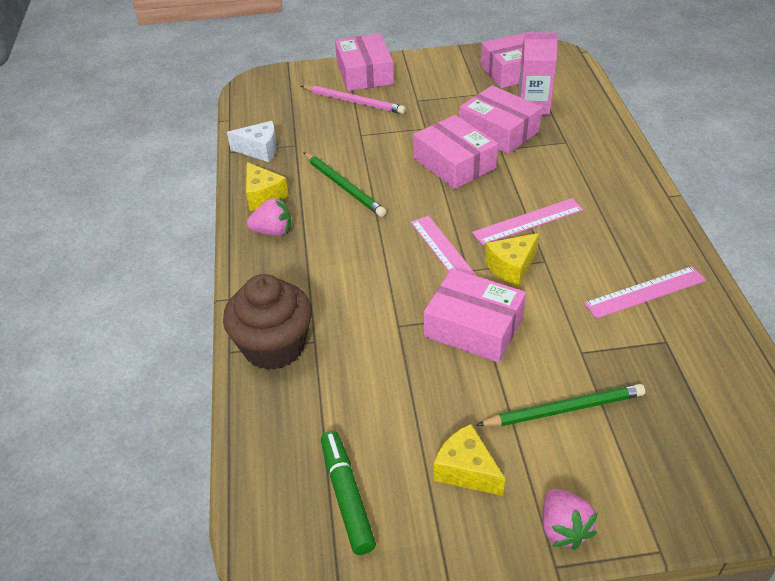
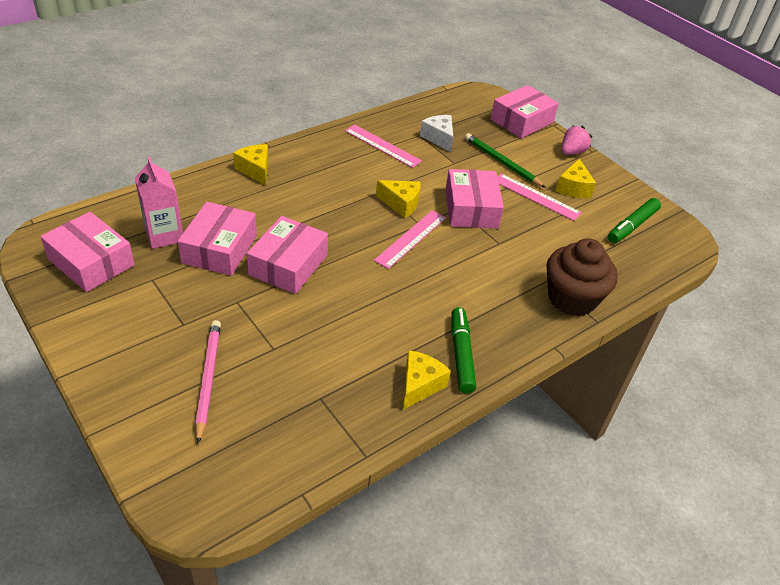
camera: 125 degrees left, 0 degrees up
white cheese [227,121,277,162] -> white cheese moved to [420,115,453,152]
pink strawberry [247,198,291,236] -> green marker [452,307,476,394]
green pencil [303,152,386,217] -> none
pink box [335,34,394,91] -> pink box moved to [491,85,559,138]
pink ruler [472,198,583,245] -> pink ruler moved to [497,174,582,221]
none -> yellow cheese [233,144,268,185]

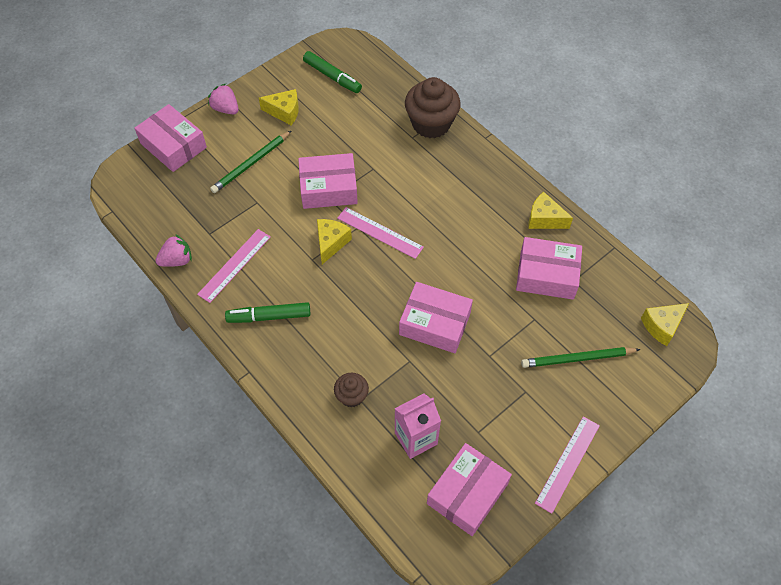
camera: 90 degrees left, 15 degrees up
pink box [178,202,257,276] -> pink box moved to [516,237,582,300]
pink pencil [195,320,221,444] -> green pencil [521,347,641,368]
yellow cheese [233,144,268,185] -> yellow cheese moved to [641,303,689,346]
white cheese [420,115,453,152] -> none
green marker [452,307,476,394] -> green marker moved to [225,302,310,323]
pink ruler [497,174,582,221] -> pink ruler moved to [535,416,600,514]
none -> pink strawberry [155,234,192,267]
none -> brown cupcake [334,373,369,407]

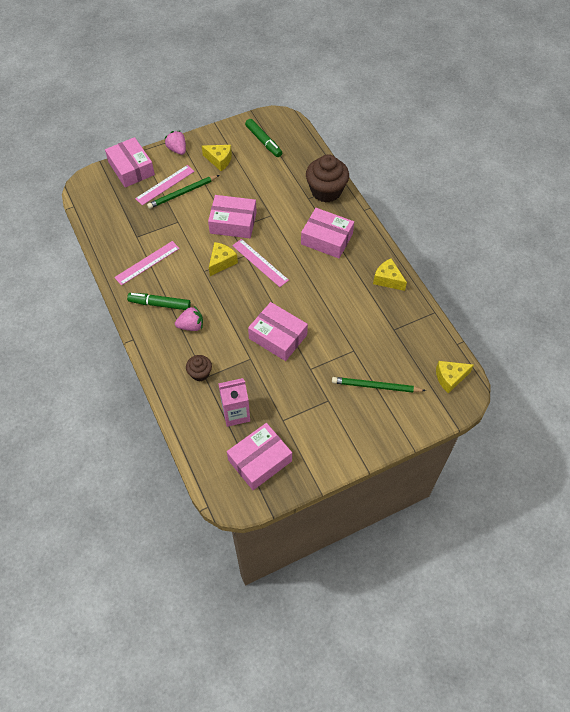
camera: 15 degrees right, 0 degrees up
pink strawberry [155,234,192,267] -> pink strawberry moved to [175,306,203,331]
pink box [516,237,582,300] -> pink box moved to [301,208,354,258]
pink ruler [535,416,600,514] -> pink ruler moved to [135,165,195,205]

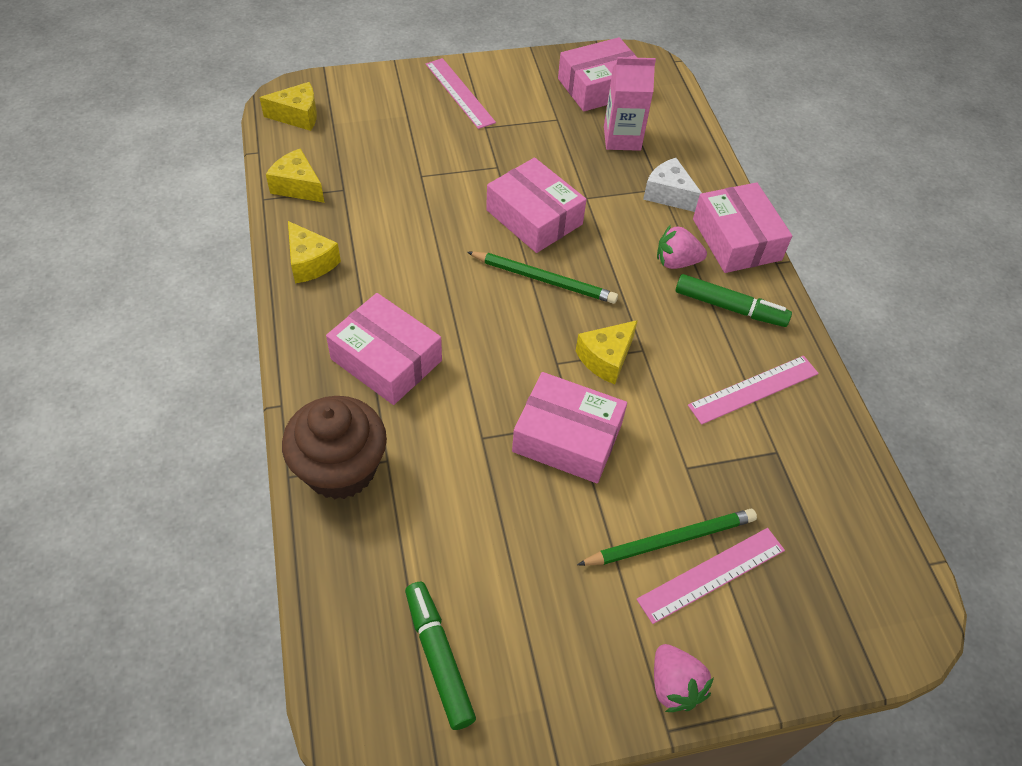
camera: 170 degrees left, 5 degrees down
pink box [105,137,155,187] -> pink box moved to [693,182,792,273]
brown cupcake [186,355,212,381] -> white cheese [643,158,702,212]
yellow cheese [202,145,232,171] -> yellow cheese moved to [266,148,324,203]
pink ruler [232,239,289,287] -> pink ruler moved to [426,58,496,129]
green pencil [332,377,426,393] -> green pencil moved to [467,252,618,304]

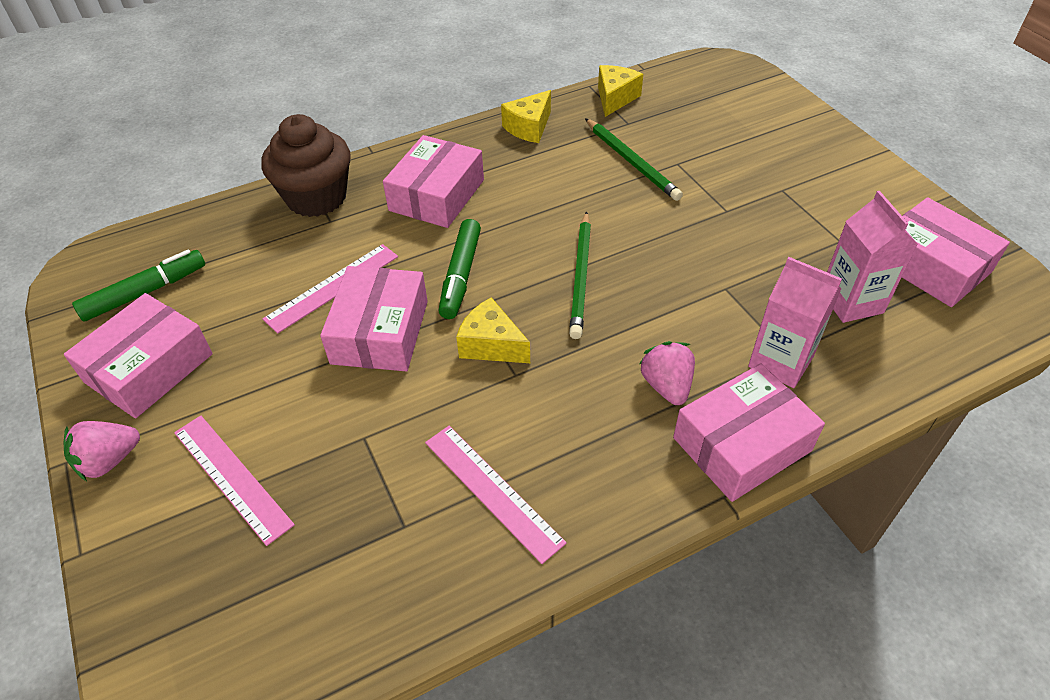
camera: 80 degrees right, 5 degrees down
yellow cheese [259,82,317,131] -> none
pink ruler [426,58,496,129] -> pink ruler moved to [263,244,398,334]
pink box [486,158,587,253] -> pink box moved to [64,293,213,418]
green pencil [577,509,757,566] -> green pencil moved to [585,118,683,201]
white cheese [643,158,702,212] -> pink carton [748,257,842,388]
green marker [676,274,792,327] -> green marker moved to [439,219,481,319]

